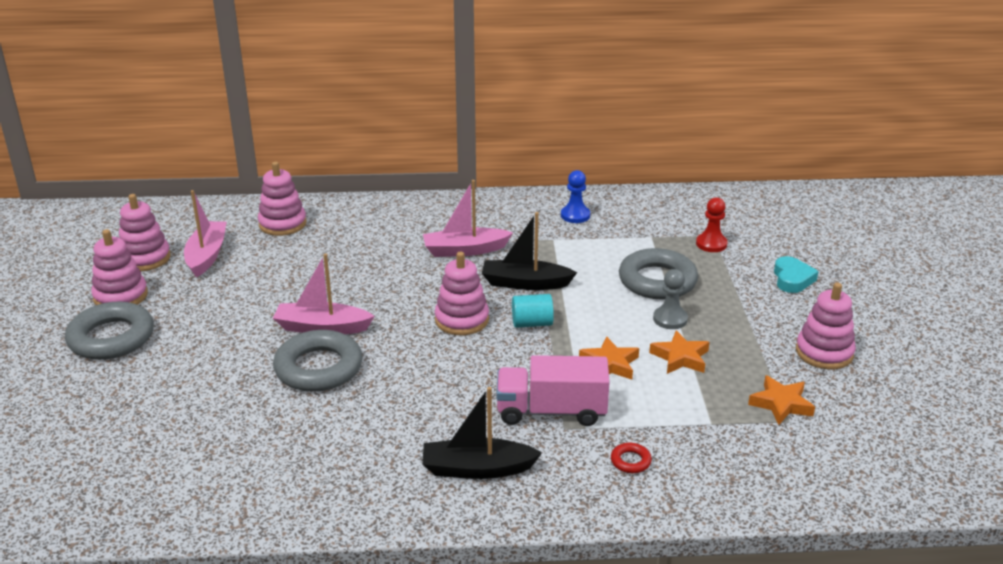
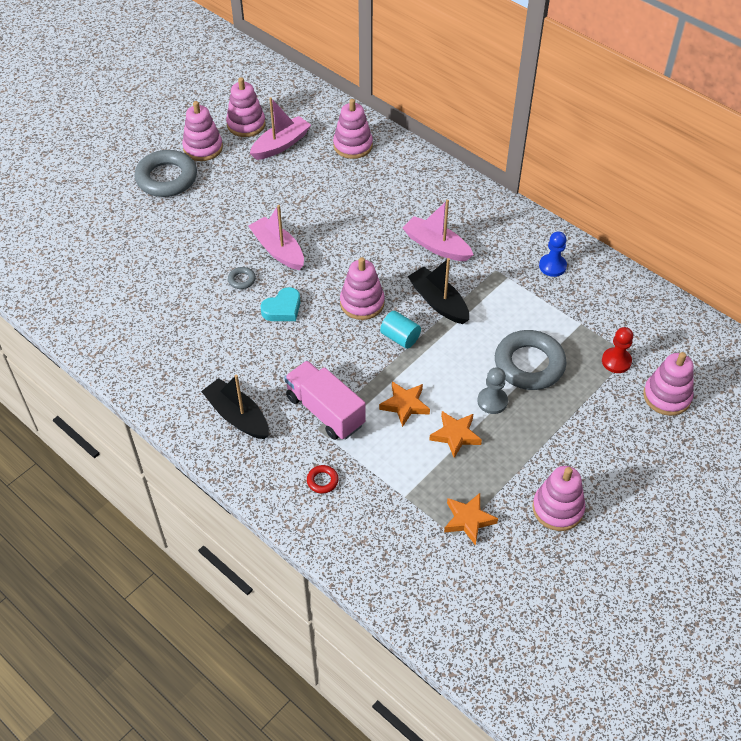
camera: 45 degrees right, 20 degrees up
grey ring [273,330,363,392] -> grey ring [228,267,256,289], size x0.41
turquoise heart [774,256,819,293] -> turquoise heart moved to [260,287,300,321]
none -> pink stacking toy [643,352,694,416]

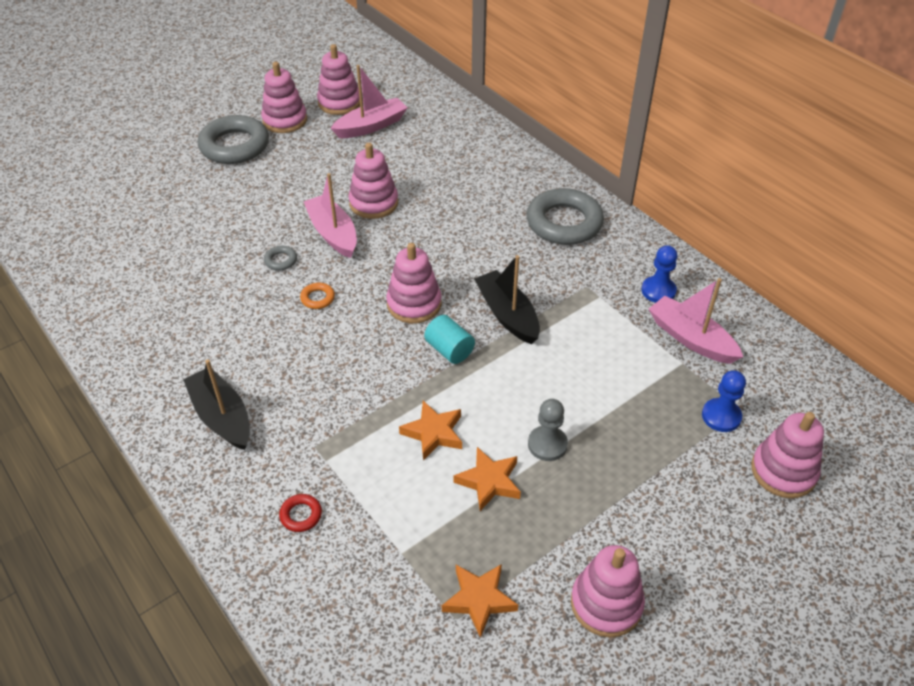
camera: 10 degrees right, 5 degrees down
turquoise heart [260,287,300,321] -> orange ring [300,283,335,309]
pink truck [284,361,366,440] -> none
pink stacking toy [333,99,373,159] -> pink stacking toy moved to [348,143,398,219]
pink boat [403,200,474,261] -> pink boat moved to [649,278,743,364]
grey ring [495,330,567,390] -> grey ring moved to [527,188,604,245]
red pawn [602,327,633,373] -> blue pawn [702,370,746,432]

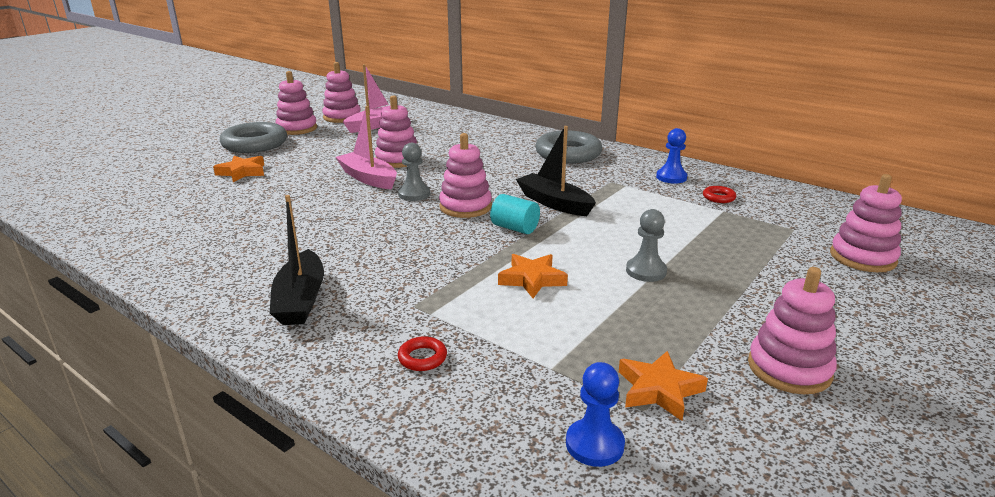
camera: 15 degrees left, 20 degrees down
black boat [183,359,250,450] -> black boat turned 135 degrees counterclockwise [270,195,324,325]
grey ring [264,246,297,271] -> none
orange ring [300,283,335,309] -> none
orange star [454,447,521,511] -> orange star moved to [213,156,264,182]
pink boat [649,278,743,364] -> red ring [703,186,736,203]
blue pawn [702,370,746,432] -> blue pawn moved to [566,362,625,467]
none -> grey pawn [398,143,430,201]

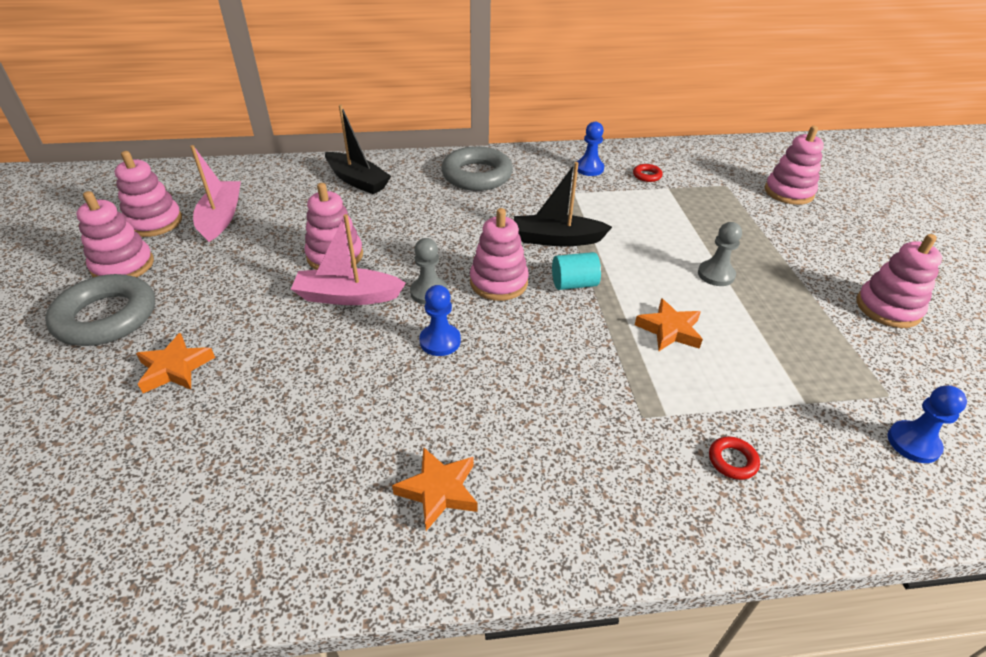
camera: 45 degrees left, 15 degrees up
black boat [270,195,324,325] -> black boat moved to [325,105,391,194]
orange star [619,351,708,421] -> orange star moved to [392,447,478,531]
none -> blue pawn [419,285,461,356]

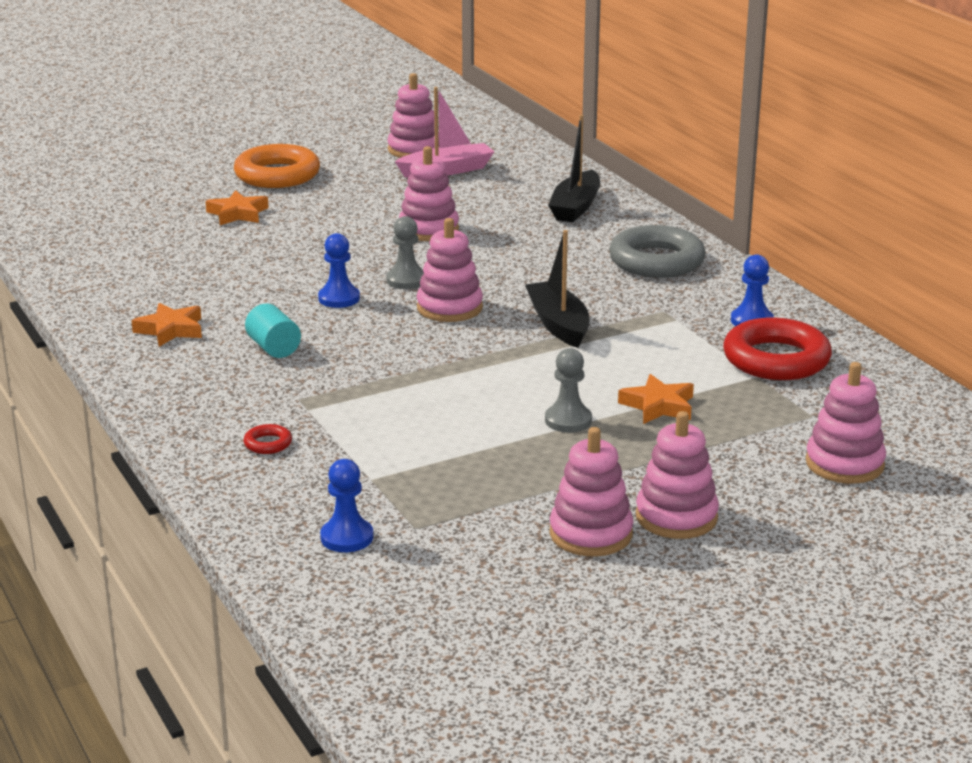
camera: 70 degrees right, 15 degrees down
grey ring [45,274,155,346] -> orange ring [234,144,320,188]
pink stacking toy [76,191,154,277] -> pink stacking toy moved to [636,411,719,539]
pink boat [291,214,406,305] -> none
turquoise cylinder [552,252,601,290] -> turquoise cylinder moved to [245,304,301,358]
red ring [633,164,663,182] -> red ring [723,317,832,380], size x2.42
orange star [635,298,703,351] -> orange star moved to [618,374,694,424]

